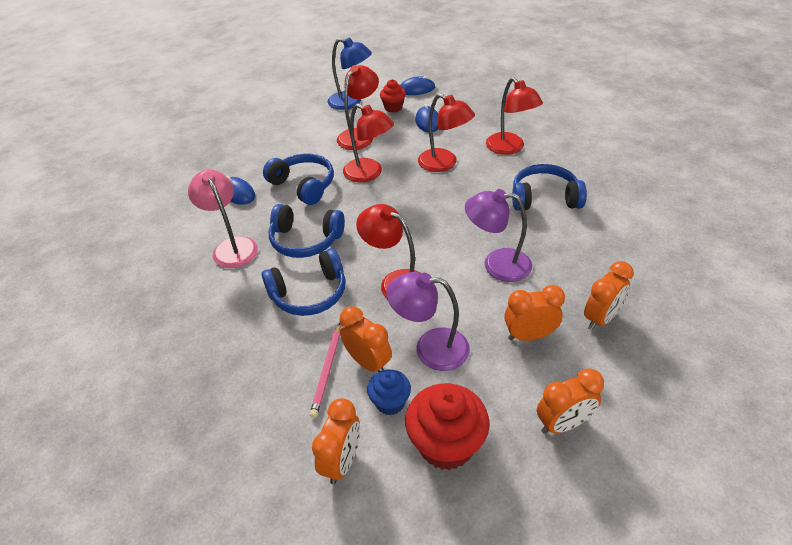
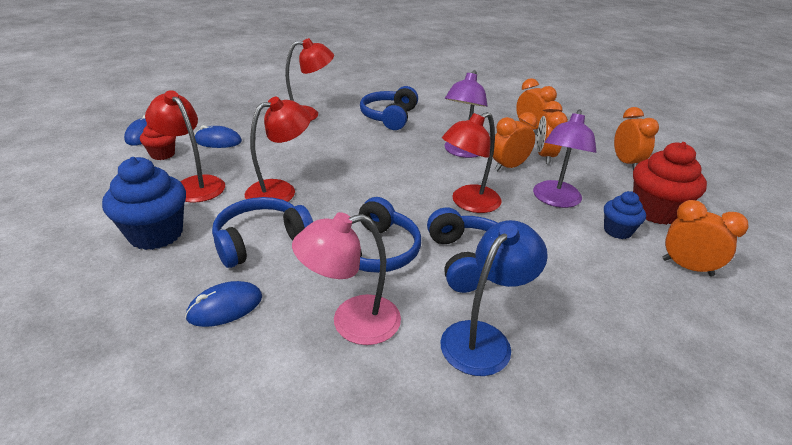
camera: 80 degrees left, 10 degrees down
pink pencil [310,323,340,418] -> none
blue lamp [328,38,372,110] -> blue lamp moved to [440,220,548,376]
orange clock [340,306,392,372] -> orange clock moved to [493,112,537,171]
red lamp [418,93,475,172] -> none
none -> blue cupcake [102,157,186,250]

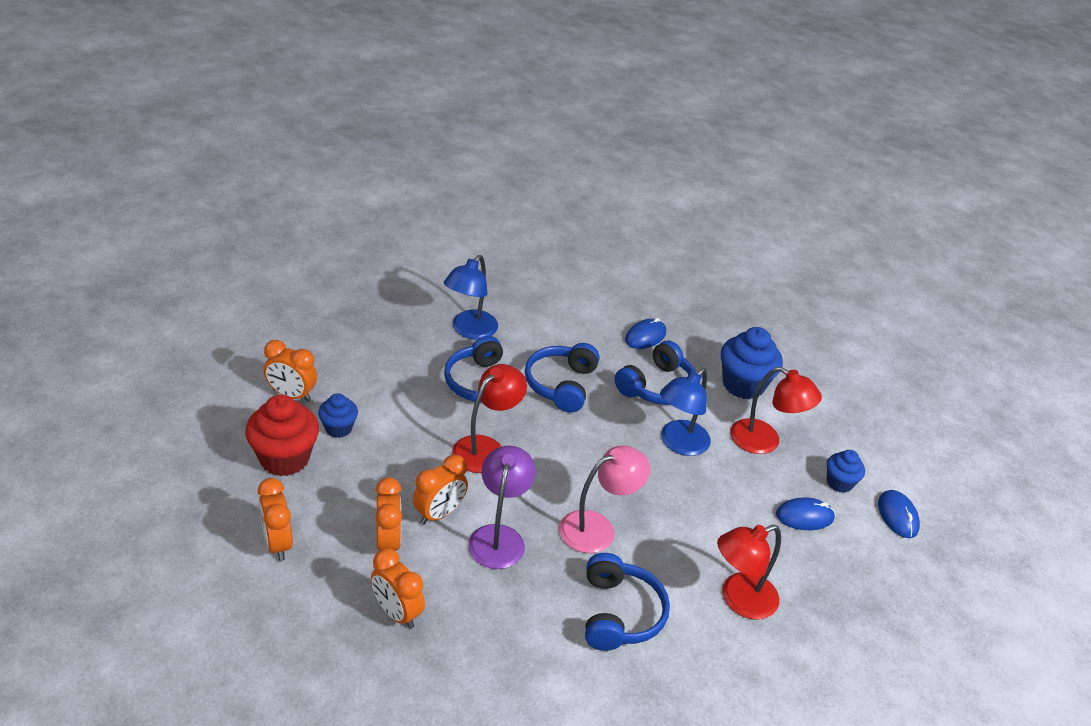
camera: 165 degrees right, 5 degrees up
red cupcake [140,124,176,160] -> blue cupcake [827,450,865,493]
red lamp [245,97,311,202] -> blue lamp [660,368,711,456]
pink lamp [292,212,401,345] -> pink lamp moved to [559,445,650,553]
purple lamp [533,110,597,208] -> none

